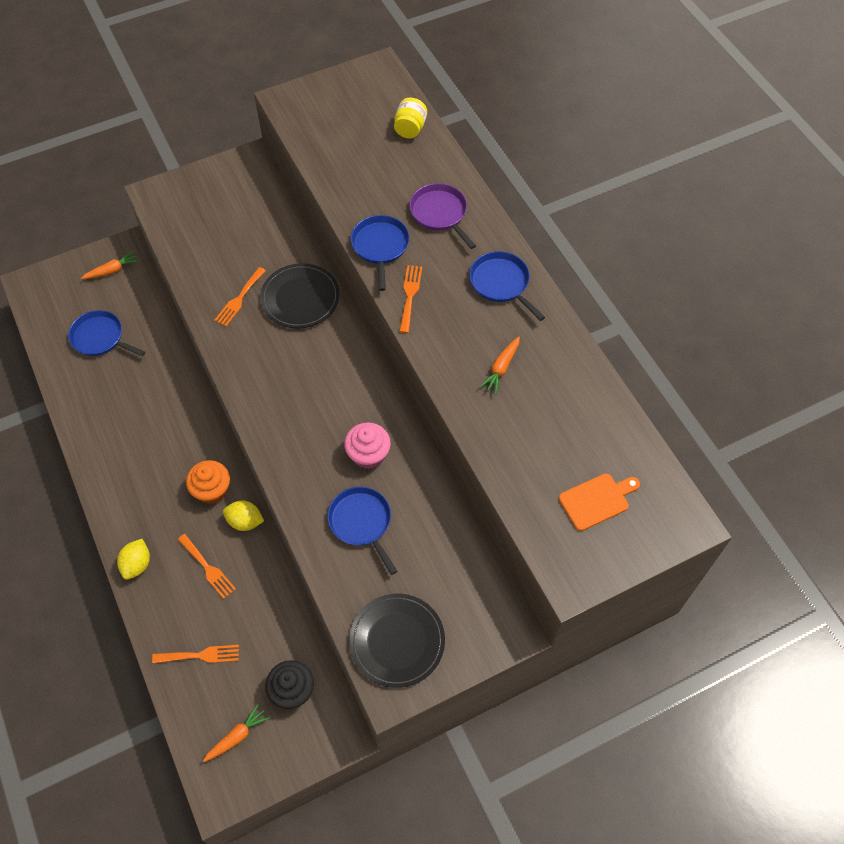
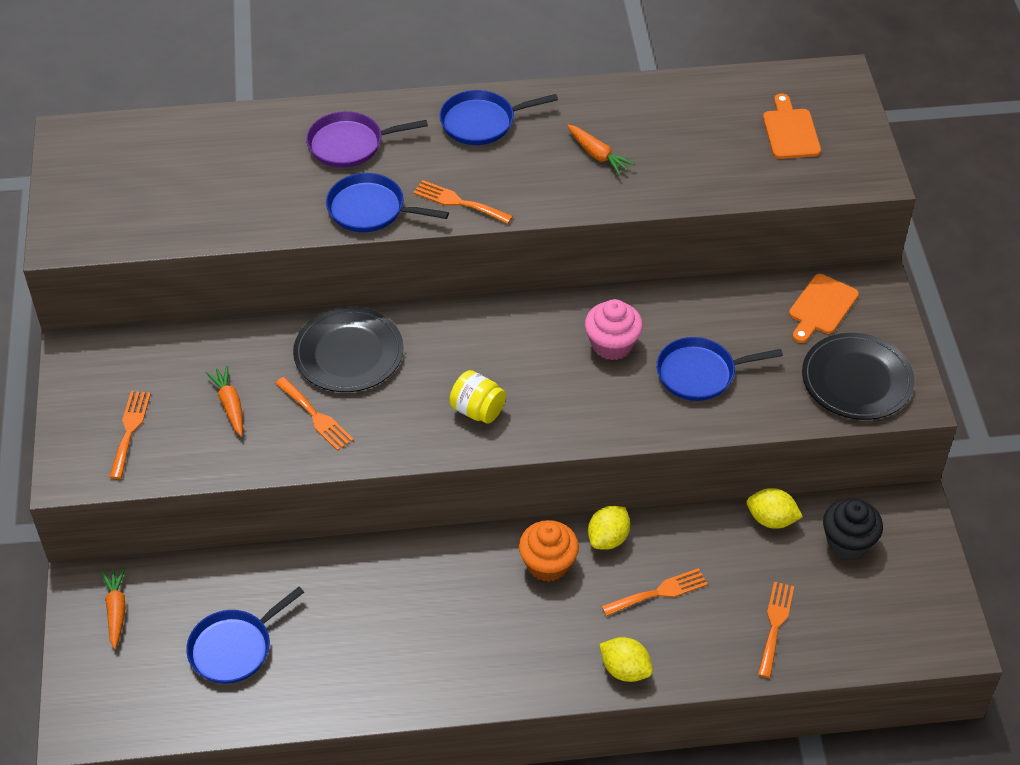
camera: 70 degrees left, 10 degrees down
orange carrot [203,704,269,762] -> orange carrot moved to [206,365,243,436]
yellow jar [394,98,427,138] -> yellow jar moved to [449,370,506,424]
none -> orange fork [109,391,151,479]
none -> yellow lemon [747,488,803,529]
none -> orange cutting board [789,274,859,343]

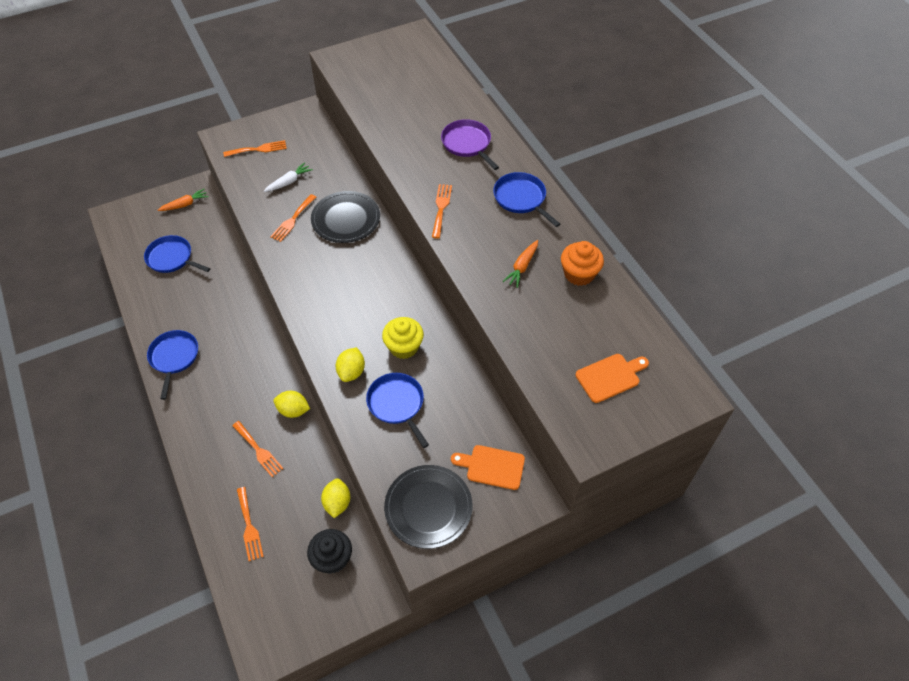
camera: 70 degrees right, 5 degrees up
orange carrot [206,365,243,436] -> white carrot [264,162,313,192]
blue pan [326,173,449,232] -> blue pan moved to [147,330,198,400]
yellow jar [449,370,506,424] -> none
orange cupcake [519,520,579,582] -> orange cupcake moved to [561,241,604,286]
pink cupcake [585,299,643,360] -> yellow cupcake [382,317,424,359]
yellow lemon [599,637,653,682] -> yellow lemon moved to [336,347,365,382]
orange fork [758,582,794,678] -> orange fork turned 75 degrees clockwise [237,487,264,561]

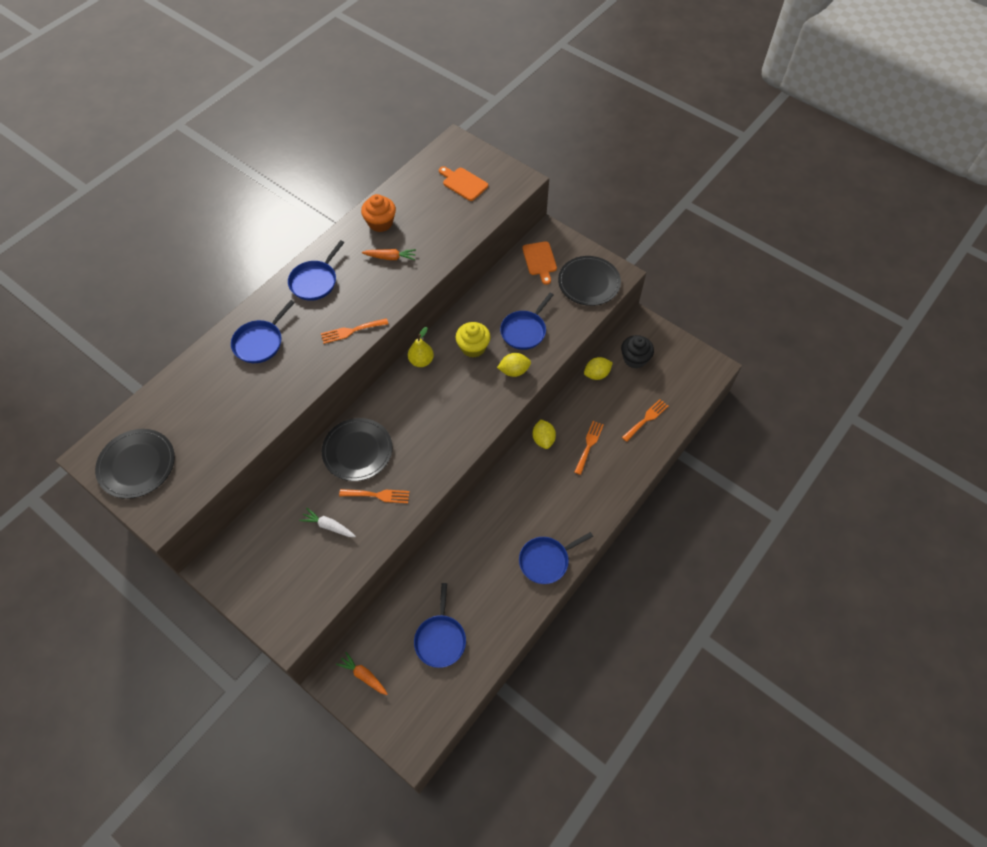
camera: 115 degrees left, 5 degrees up
orange fork [223,140,287,157] -> none
purple pan [441,119,499,170] -> blue pan [231,300,295,363]
none -> black plate [95,429,175,499]
none -> yellow pear [408,327,434,367]

